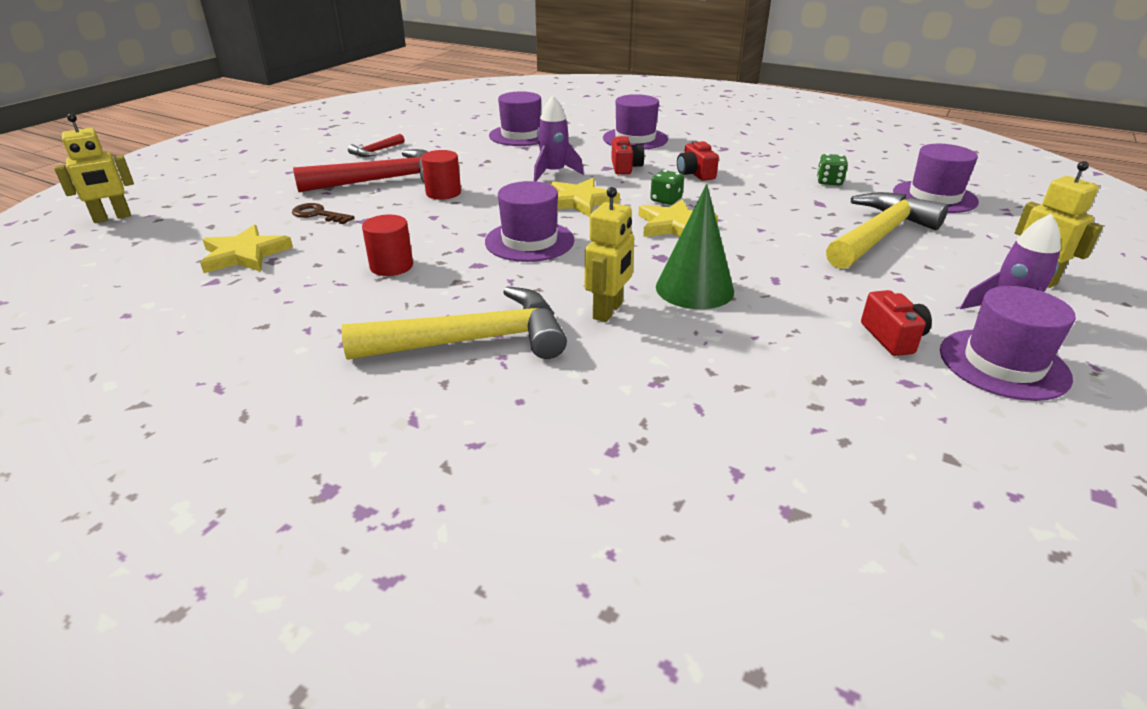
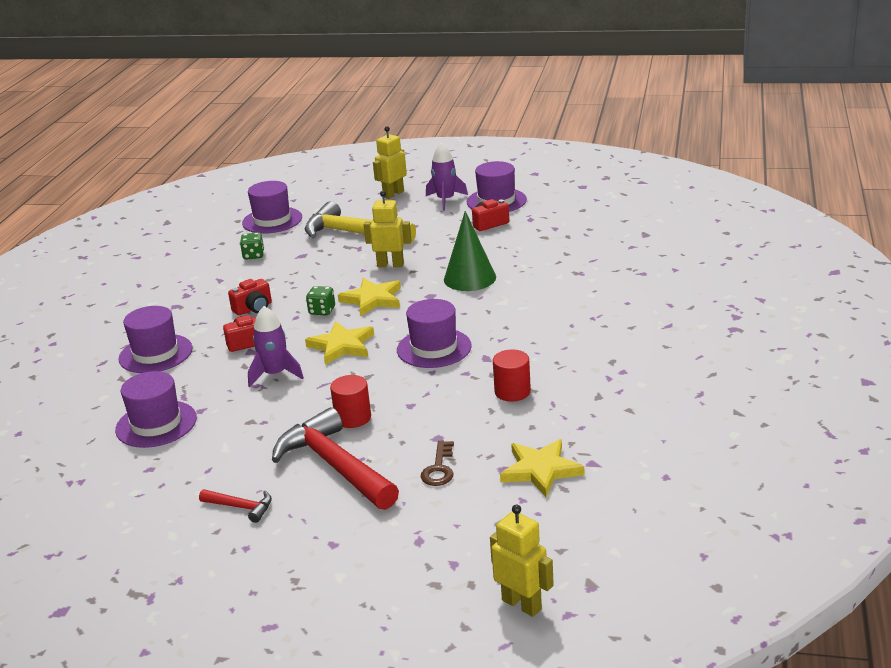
camera: 105 degrees left, 5 degrees down
yellow hammer [341,286,567,360] -> none
yellow robot [584,187,634,322] -> yellow robot moved to [364,191,412,267]

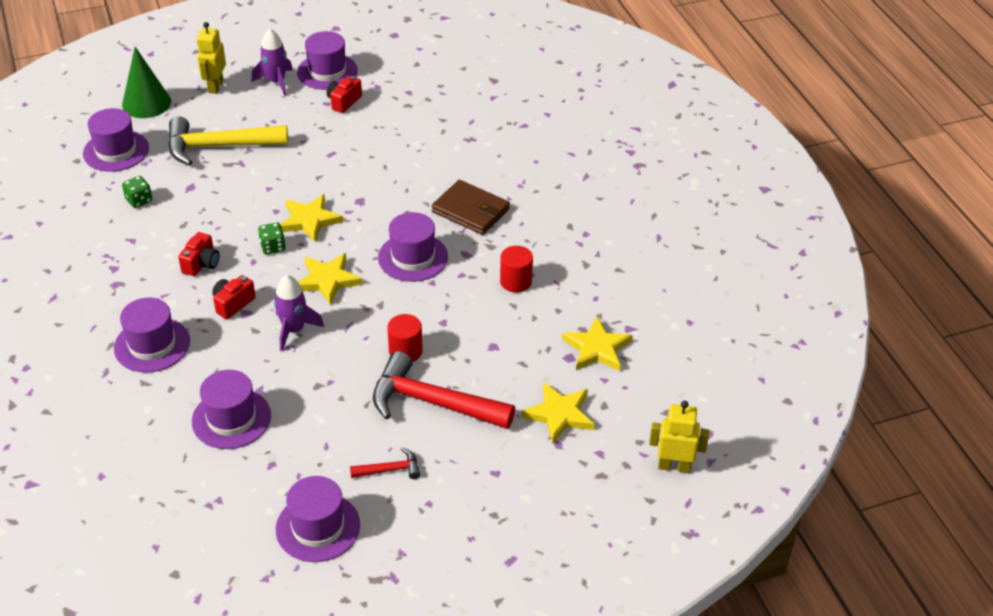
camera: 35 degrees left, 15 degrees up
yellow robot [364,191,412,267] -> none
brown key [421,441,454,486] -> none
green cone [444,211,496,291] -> green cone moved to [122,47,171,118]
none -> purple hat [276,476,360,562]
none -> brown wallet [432,180,510,235]
none -> yellow star [521,382,595,444]

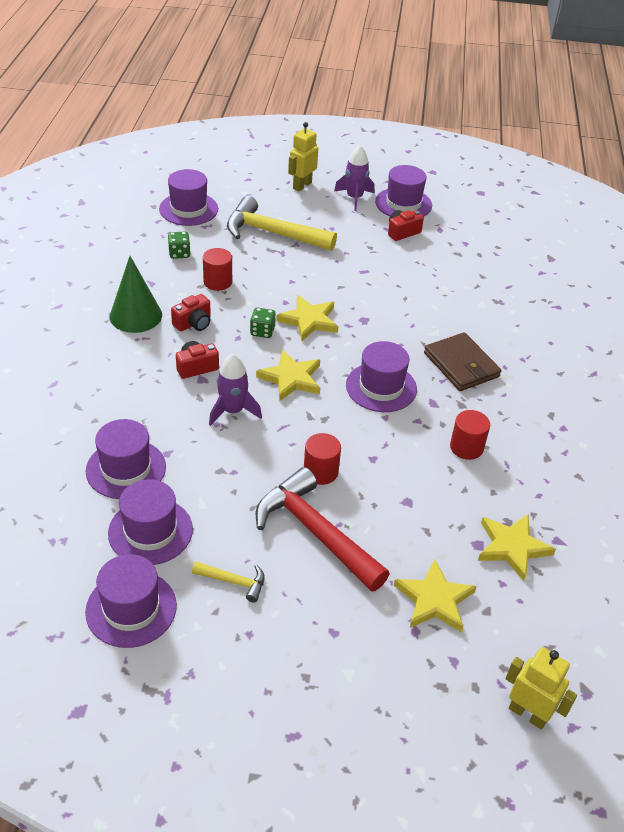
camera: 25 degrees right, 0 degrees up
purple hat [114,297,190,373] -> purple hat moved to [108,479,193,565]
green cone [122,47,171,118] -> green cone moved to [110,256,162,333]
red hammer [350,448,420,479] -> yellow hammer [192,562,265,603]
none -> red cylinder [203,248,232,291]

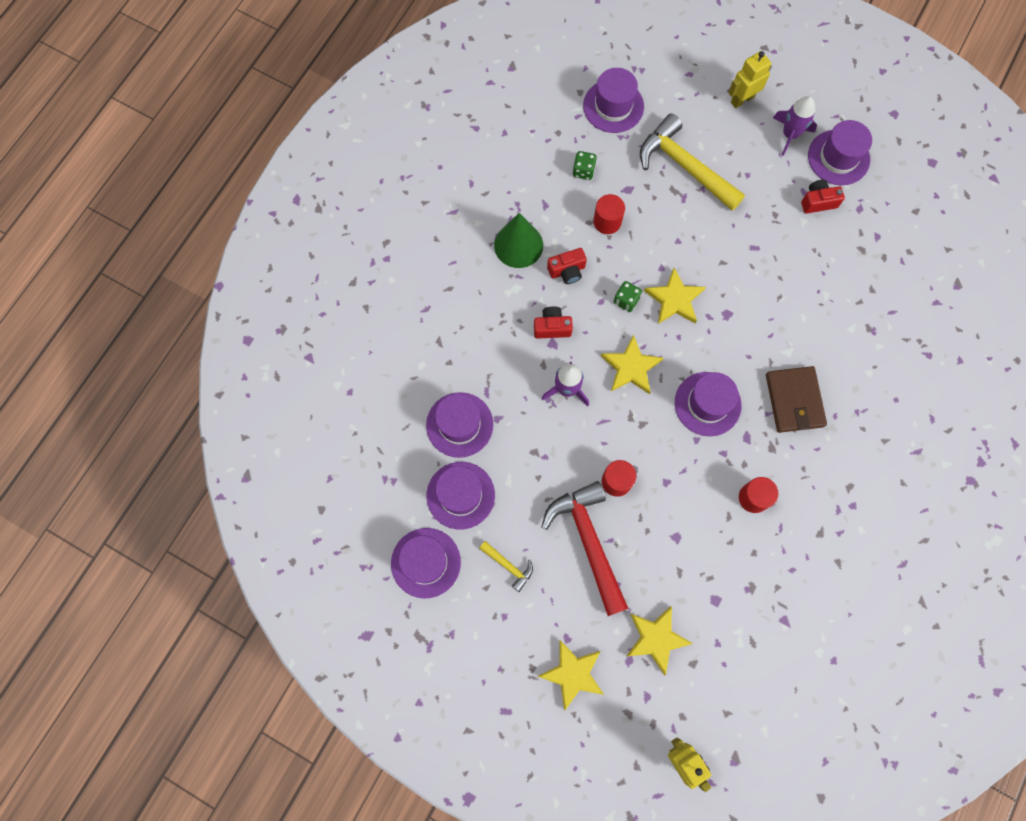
camera: 25 degrees right, 30 degrees up
yellow star [478,514,556,581] -> yellow star moved to [538,640,604,711]

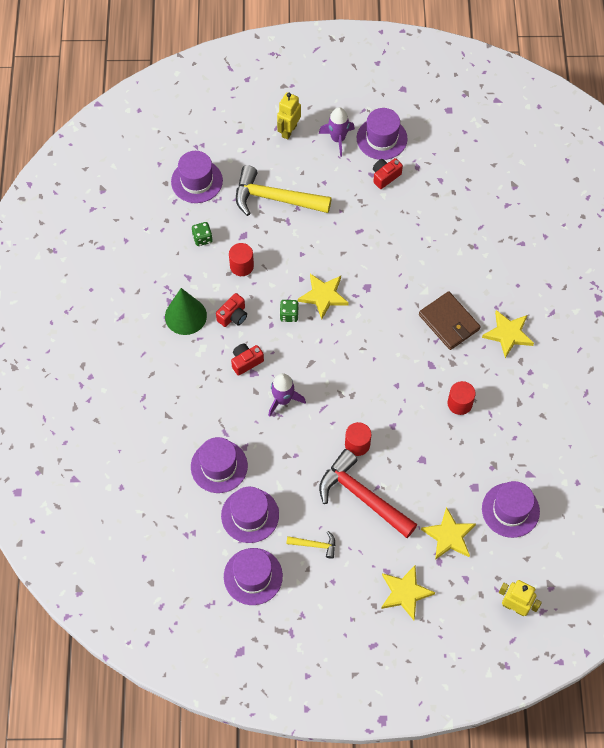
camera: 30 degrees left, 10 degrees down
yellow star [601,334,663,394] -> yellow star moved to [482,310,534,358]
purple hat [675,372,742,436] -> purple hat moved to [482,481,540,538]

